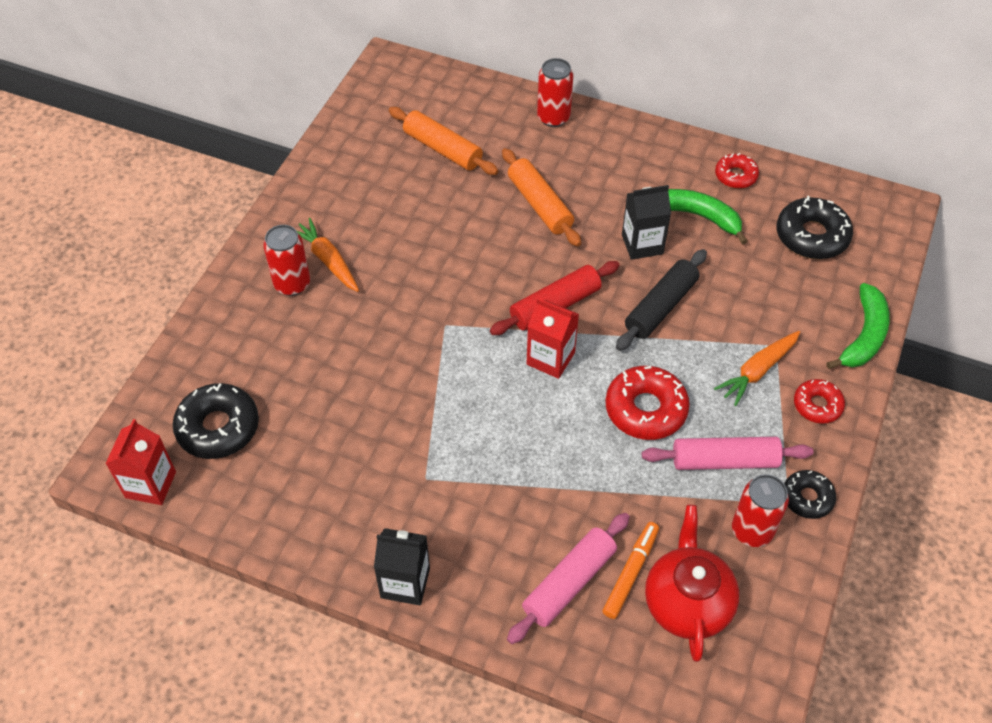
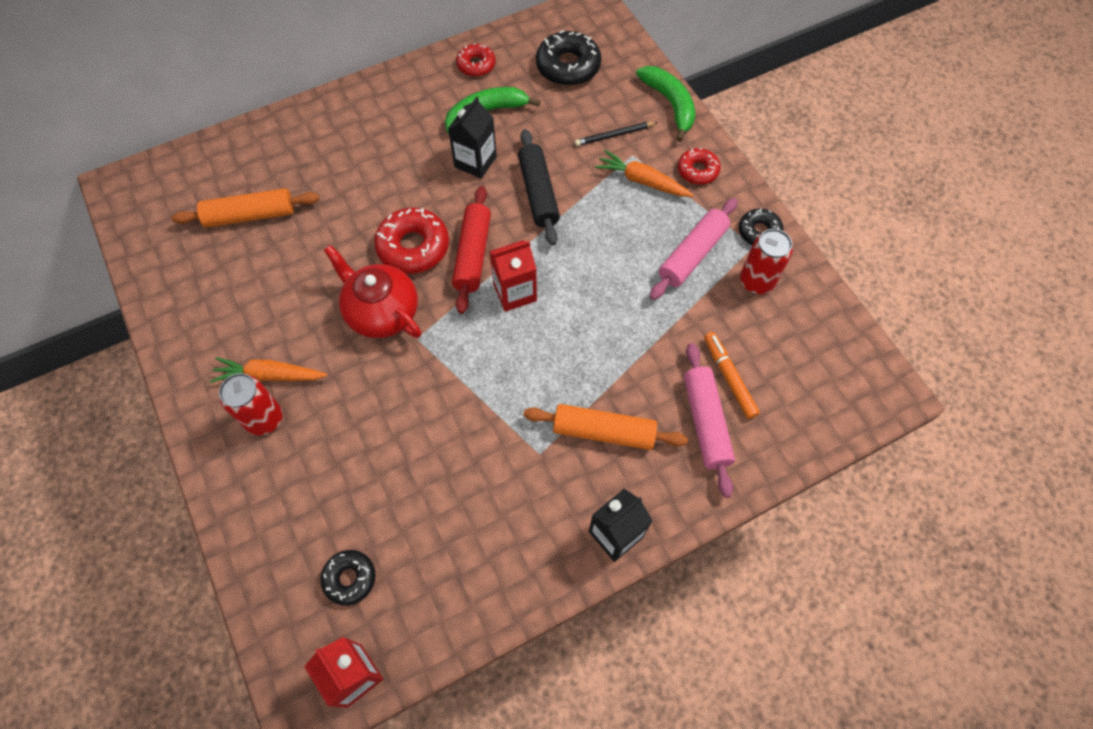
camera: 50 degrees left, 10 degrees up
black donut [173,383,259,459] -> black donut [320,550,375,605], size x0.60
orange rolling pin [502,148,581,247] -> orange rolling pin moved to [523,404,688,450]
red can [537,58,573,127] -> none
red donut [605,366,690,440] -> red donut moved to [374,208,449,274]
red teapot [645,505,739,662] -> red teapot moved to [324,245,421,338]
orange carrot [714,331,800,406] -> orange carrot turned 120 degrees clockwise [595,150,693,197]
none -> black pencil [575,122,658,146]

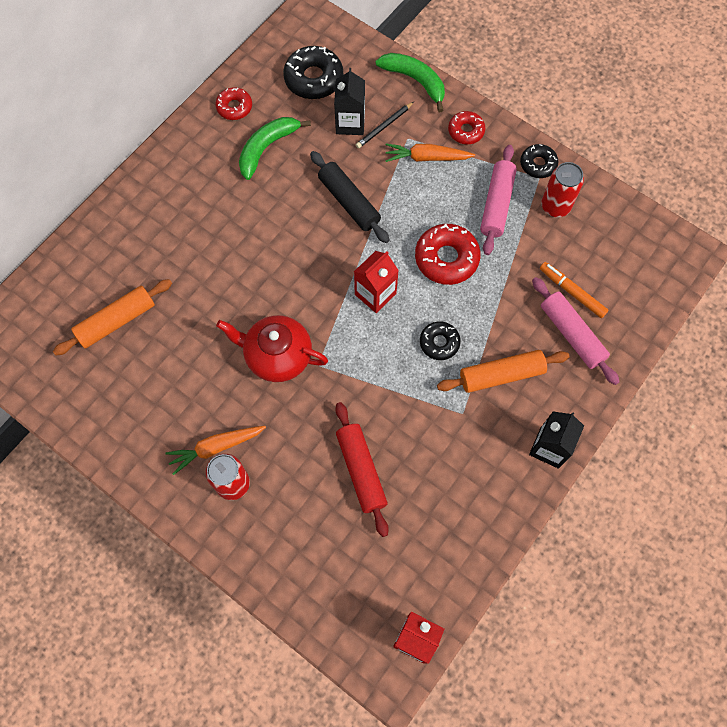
camera: 25 degrees left, 5 degrees up
black donut [320,550,375,605] -> black donut moved to [420,321,461,360]
red donut [374,208,449,274] -> red donut moved to [415,224,481,285]
black carton [448,97,497,179] -> black carton moved to [334,68,365,135]
red rolling pin [452,186,491,314] -> red rolling pin moved to [335,402,389,537]

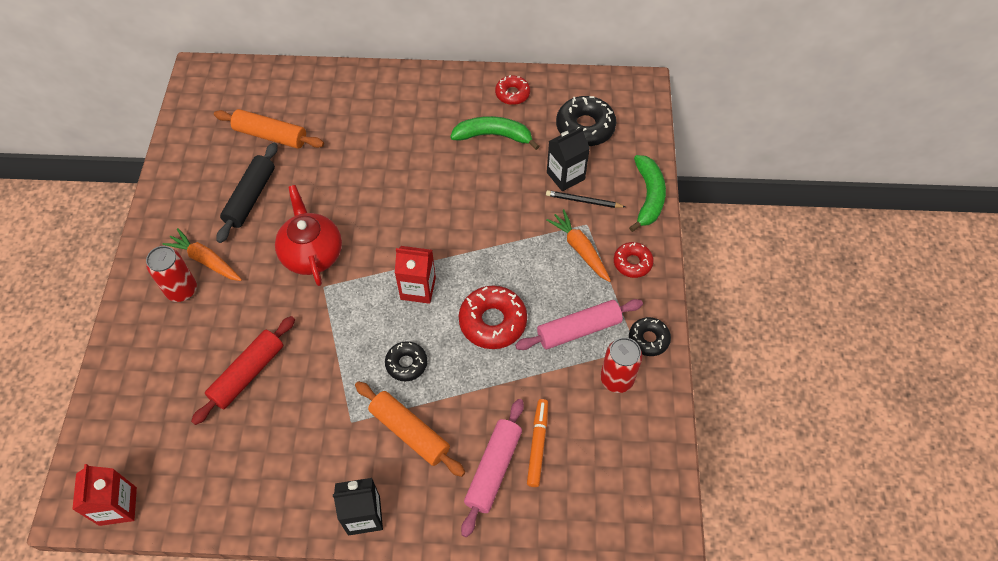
camera: 55 degrees right, 10 degrees down
black rolling pin [310,151,390,243] -> black rolling pin moved to [216,142,278,243]

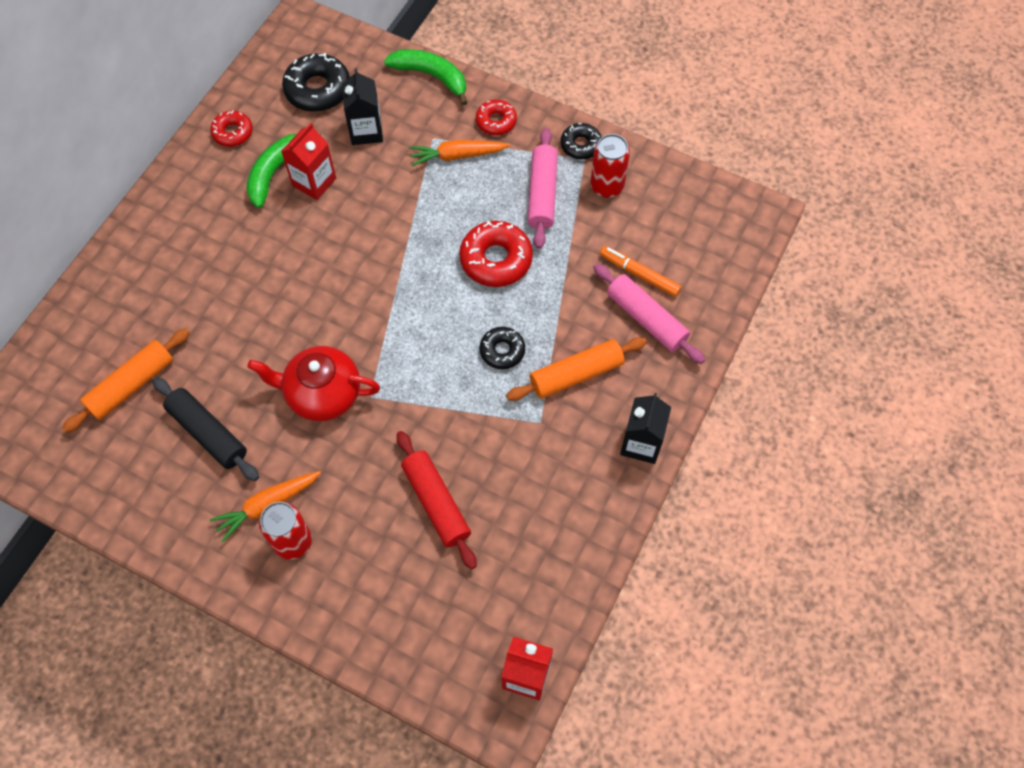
camera: 65 degrees left, 5 degrees up
red carton [395,246,436,304] -> red carton moved to [281,123,336,200]
black pencil [546,190,626,208] -> none

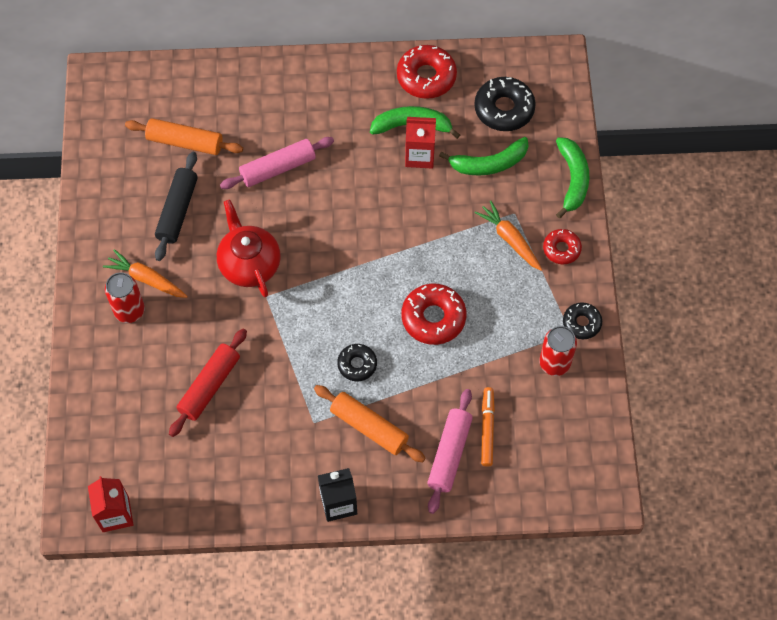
camera: 60 degrees right, 0 degrees up
red donut [210,110,253,147] -> red donut [397,45,457,99], size x1.66
black carton [342,69,383,145] -> green banana [439,137,528,176]
pink rolling pin [528,128,558,249] -> pink rolling pin moved to [220,137,334,189]

